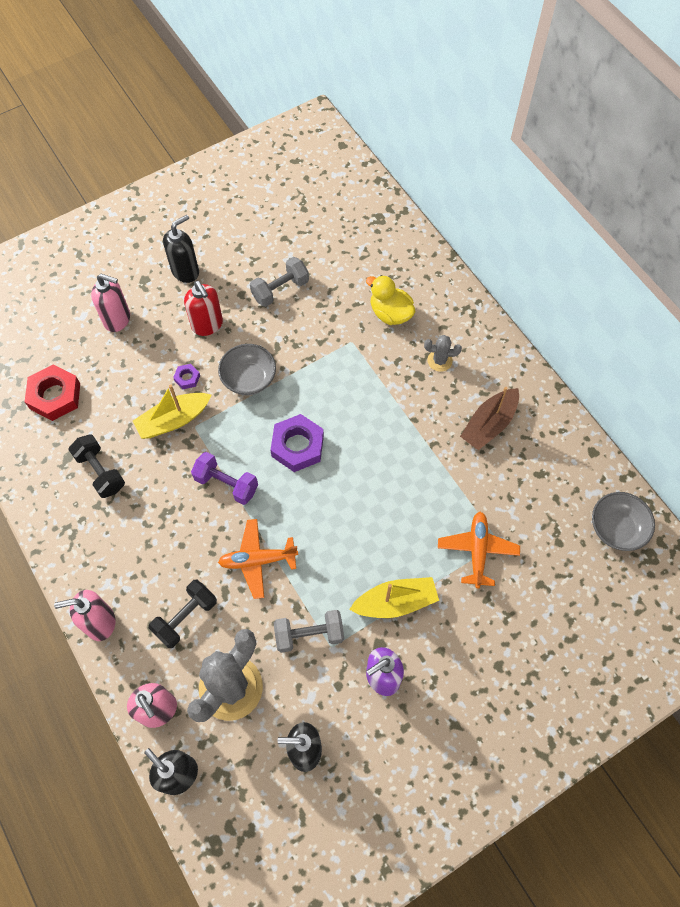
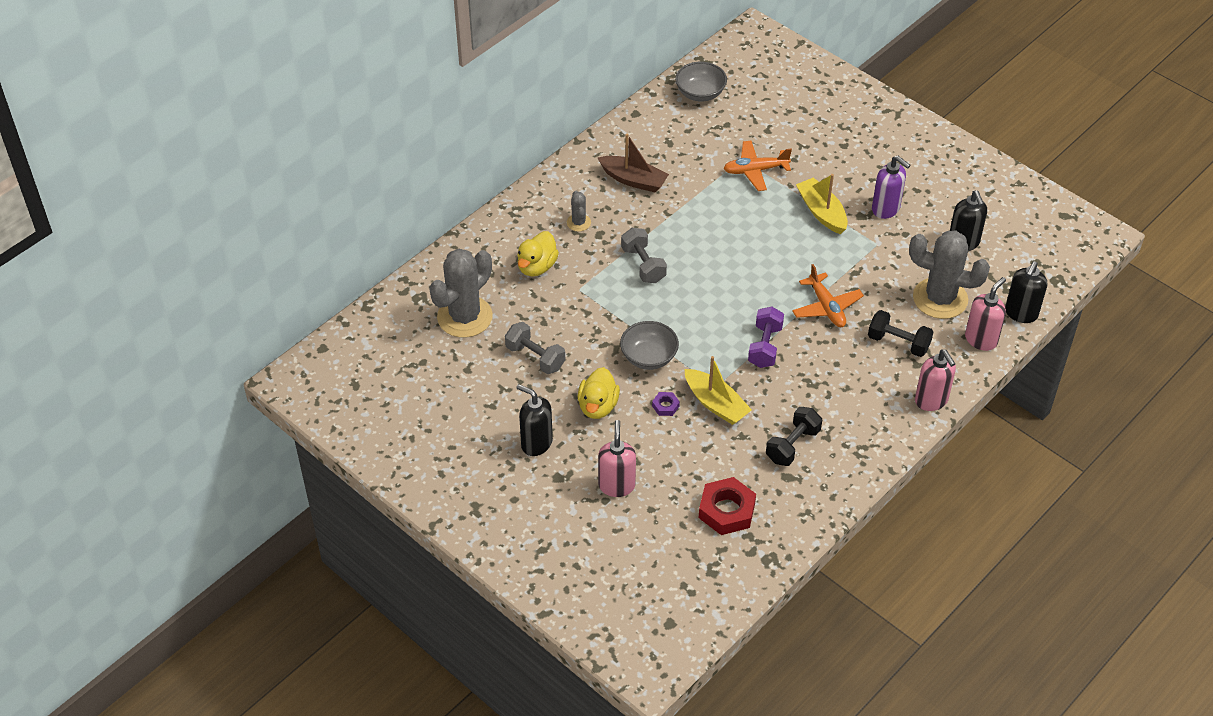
camera: 105 degrees left, 15 degrees down
red soap dispenser [184,281,223,336] -> yellow duck [578,367,620,419]
purple nut [271,414,324,472] -> none
grey dumbbell [274,610,344,653] -> grey dumbbell moved to [621,228,667,283]
none -> grey cactus [429,249,493,338]

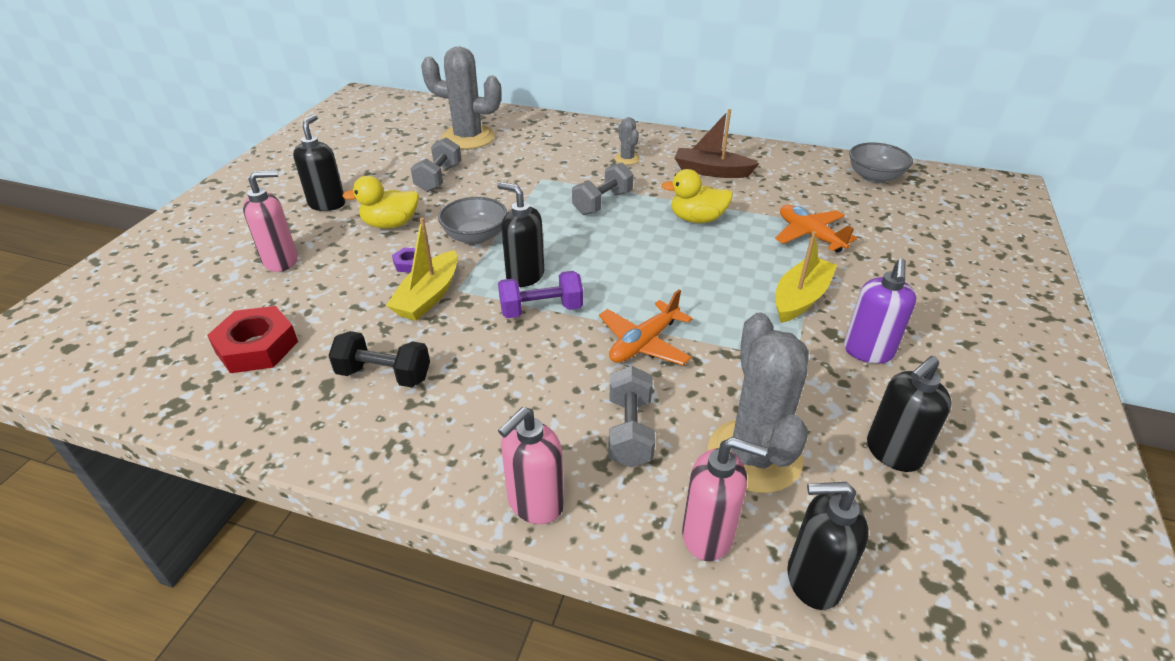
camera: 65 degrees right, 10 degrees down
yellow duck [517,231,559,277] -> yellow duck moved to [661,169,733,223]
grey cactus [567,191,591,231] -> grey cactus turned 75 degrees counterclockwise [614,117,640,165]
brown boat [598,133,669,192] -> brown boat turned 105 degrees clockwise [675,109,760,178]
black dumbbell [868,310,933,357] -> grey dumbbell [608,366,655,467]
none -> black soap dispenser [497,182,544,287]

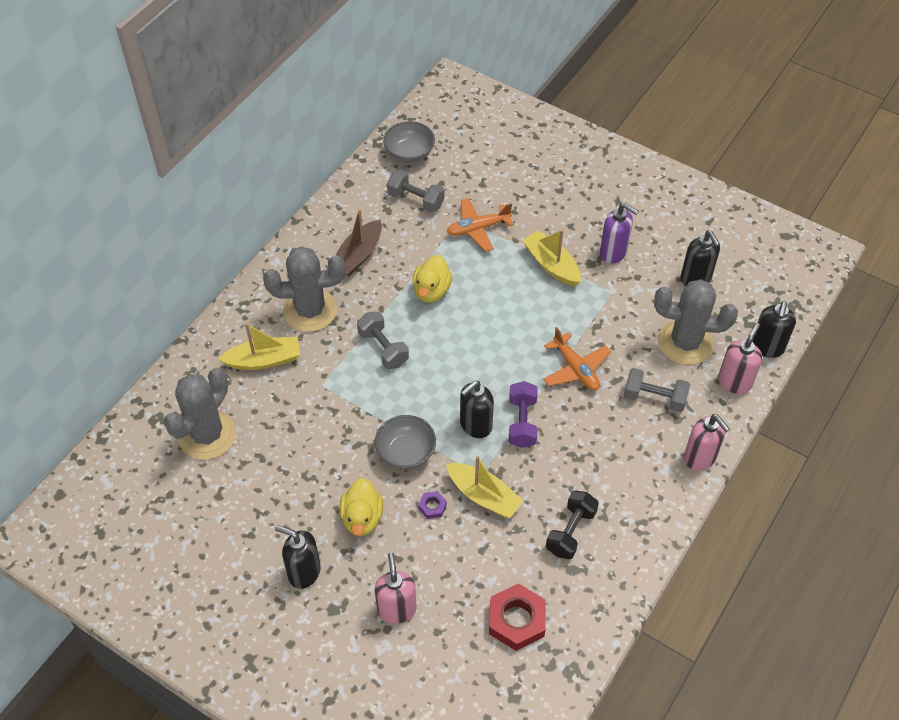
camera: 75 degrees left, 15 degrees up
grey dumbbell [410,137,462,192] -> grey dumbbell moved to [387,169,444,213]
grey cactus [614,117,640,165] -> grey cactus [263,246,345,332], size x2.16
none -> yellow boat [219,323,300,370]

